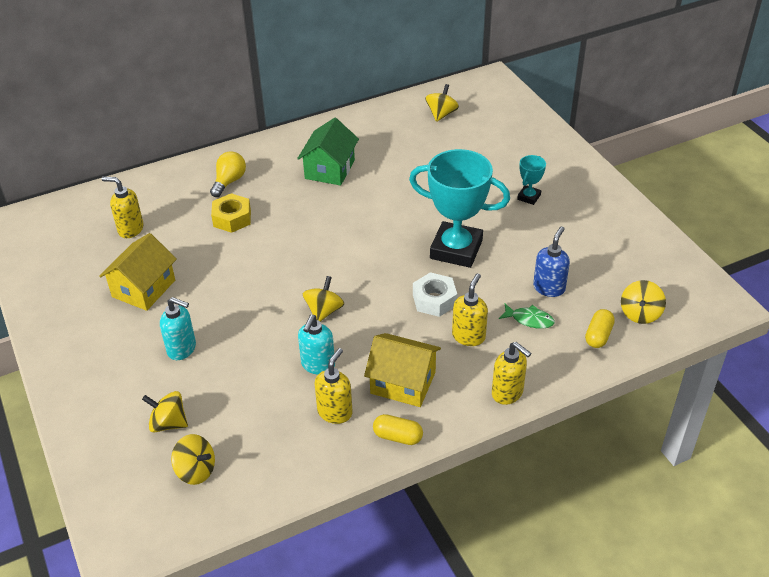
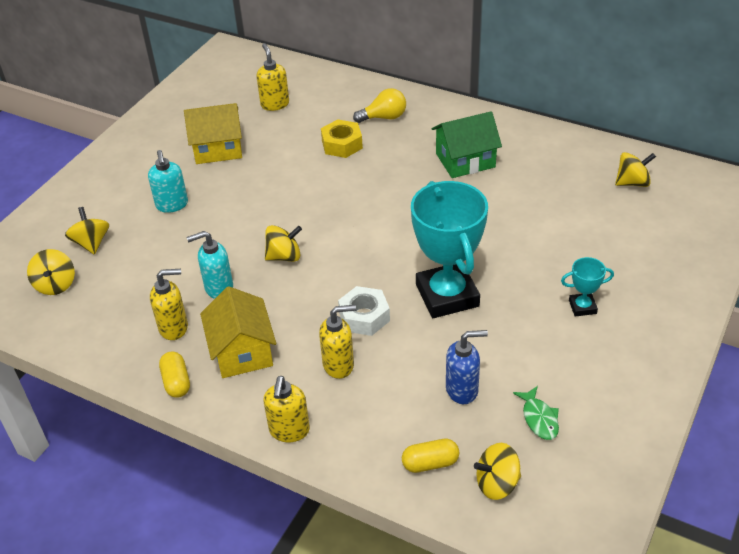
camera: 55 degrees right, 0 degrees up
green fish [499,303,555,329] -> green fish moved to [513,386,559,440]

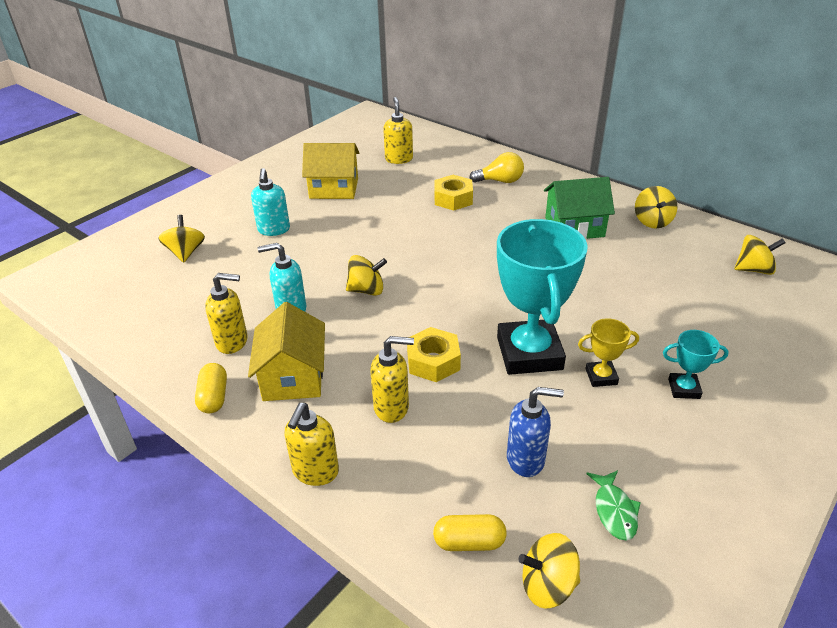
camera: 10 degrees right, 5 degrees down
yellow spinning top [27,249,75,295] -> yellow spinning top moved to [635,186,677,228]
white nut [338,286,390,336] -> yellow nut [407,327,461,382]
none -> yellow trophy [578,318,639,387]

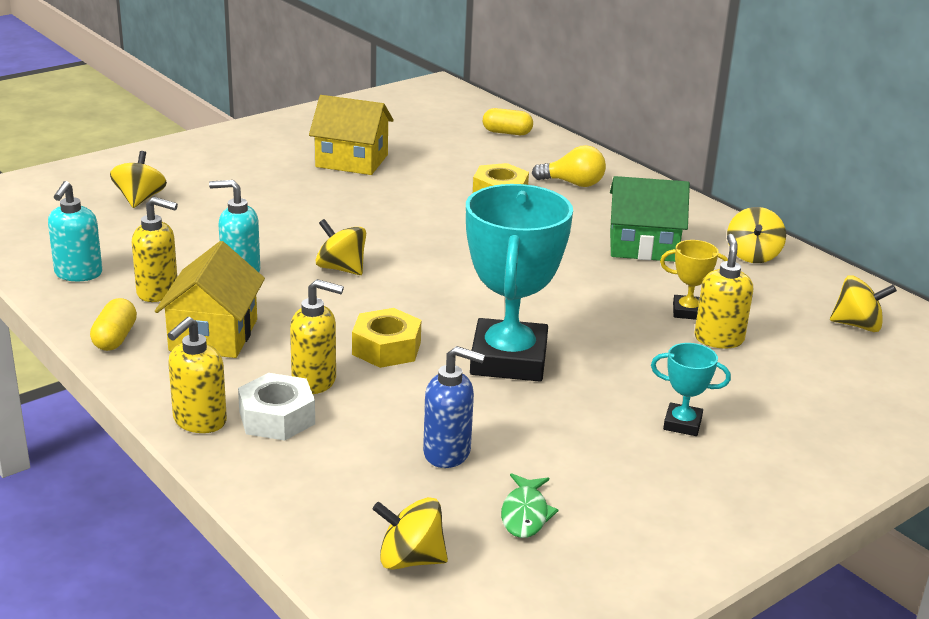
camera: 10 degrees right, 10 degrees down
turquoise soap dispenser [251,168,290,236] -> turquoise soap dispenser moved to [48,181,103,281]
yellow spinning top [346,255,387,296] -> yellow spinning top turned 150 degrees counterclockwise [316,219,366,275]
yellow soap dispenser [383,97,413,164] -> yellow soap dispenser moved to [694,234,753,348]
yellow capsule [433,514,507,551] -> yellow capsule moved to [483,108,533,135]
yellow trophy [578,318,639,387] -> yellow trophy moved to [660,240,728,320]
none -> white nut [238,373,315,441]

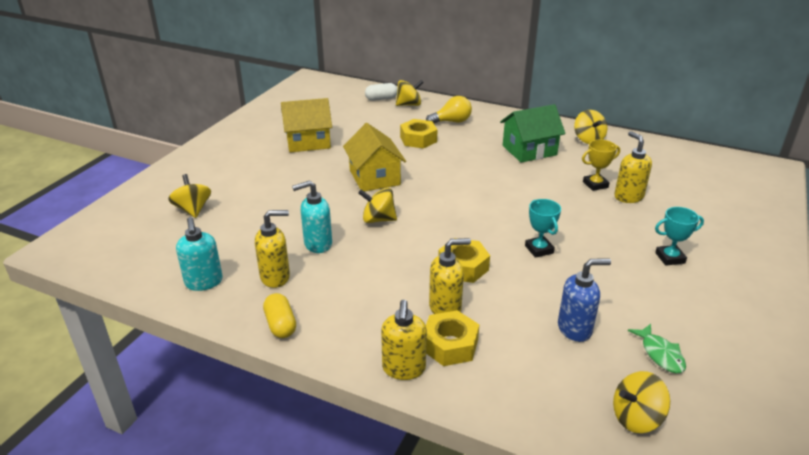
camera: 25 degrees left, 5 degrees up
yellow house [155,241,265,358] -> yellow house moved to [343,123,406,192]
white nut [238,373,315,441] -> yellow nut [426,310,479,366]
turquoise trophy [466,184,573,382] -> turquoise trophy [525,199,561,258], size x0.45
yellow capsule [483,108,533,135] -> white capsule [365,83,398,101]
yellow spinning top [830,275,897,332] -> yellow spinning top moved to [396,80,424,106]

